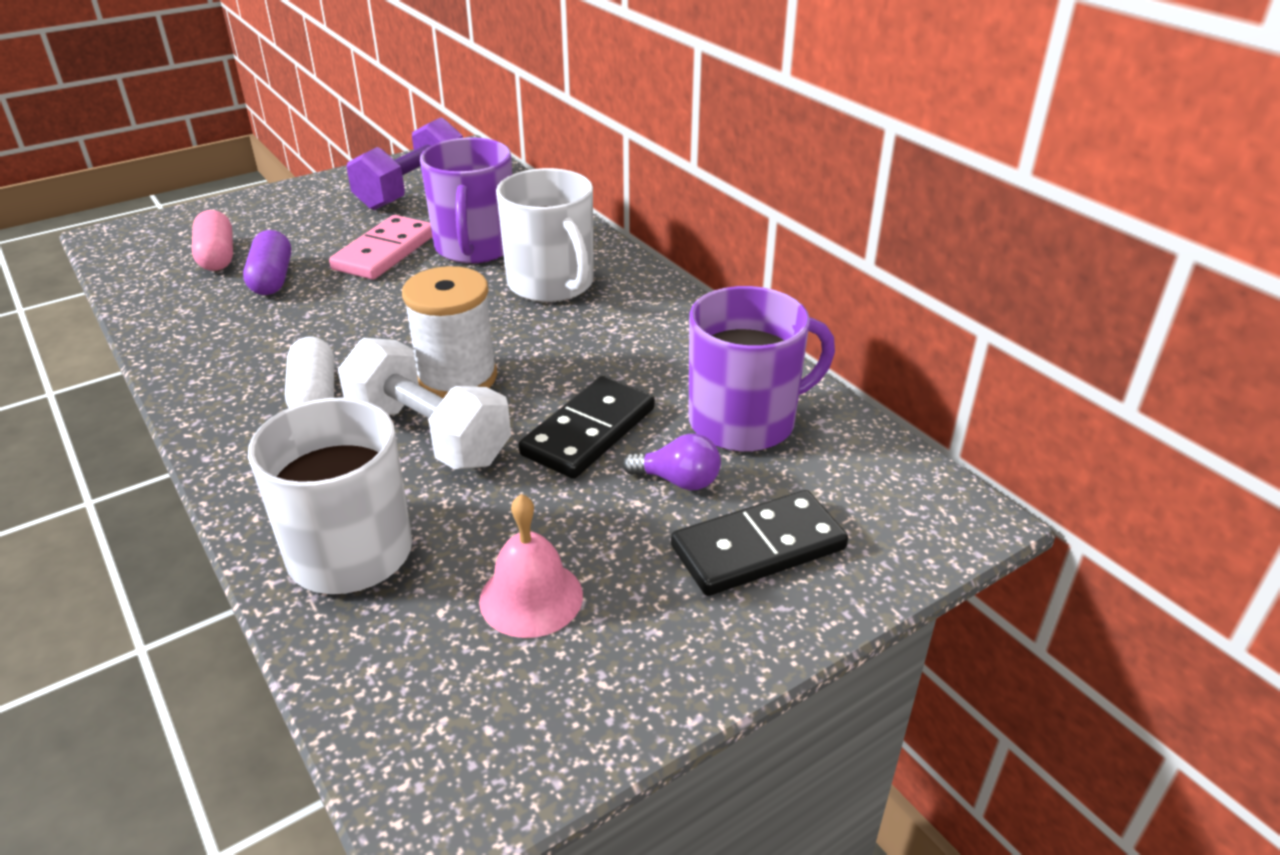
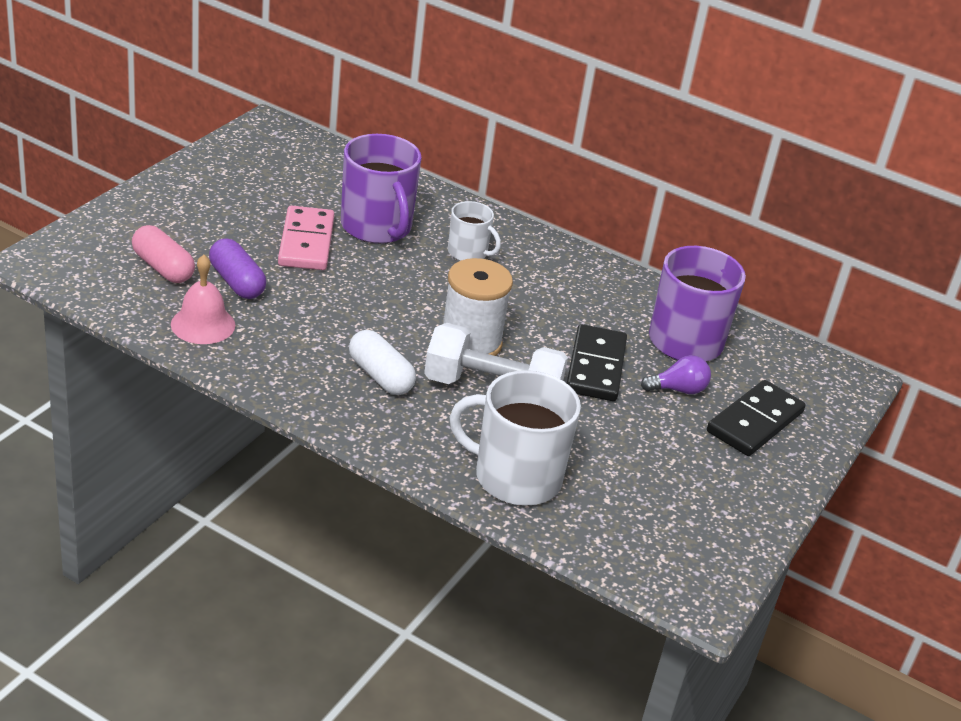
camera: 30 degrees left, 0 degrees up
purple dumbbell [347,117,463,210] -> none
pink bell [479,494,583,638] -> pink bell moved to [171,255,235,344]
white mug [496,168,594,302] -> white mug [448,201,501,261], size x0.55

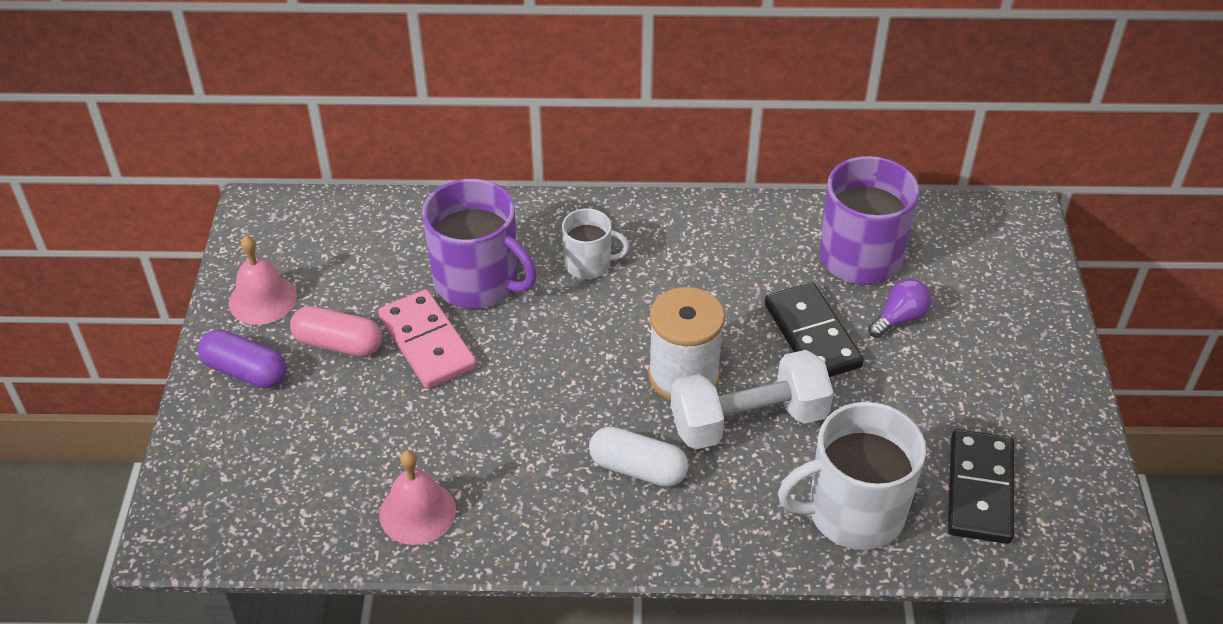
camera: 25 degrees left, 10 degrees up
pink capsule [132,225,195,283] -> pink capsule moved to [290,306,382,357]
purple capsule [209,239,266,299] -> purple capsule moved to [198,330,287,388]
black domino [707,380,806,456] -> black domino moved to [948,429,1014,544]
none -> pink bell [229,235,297,325]

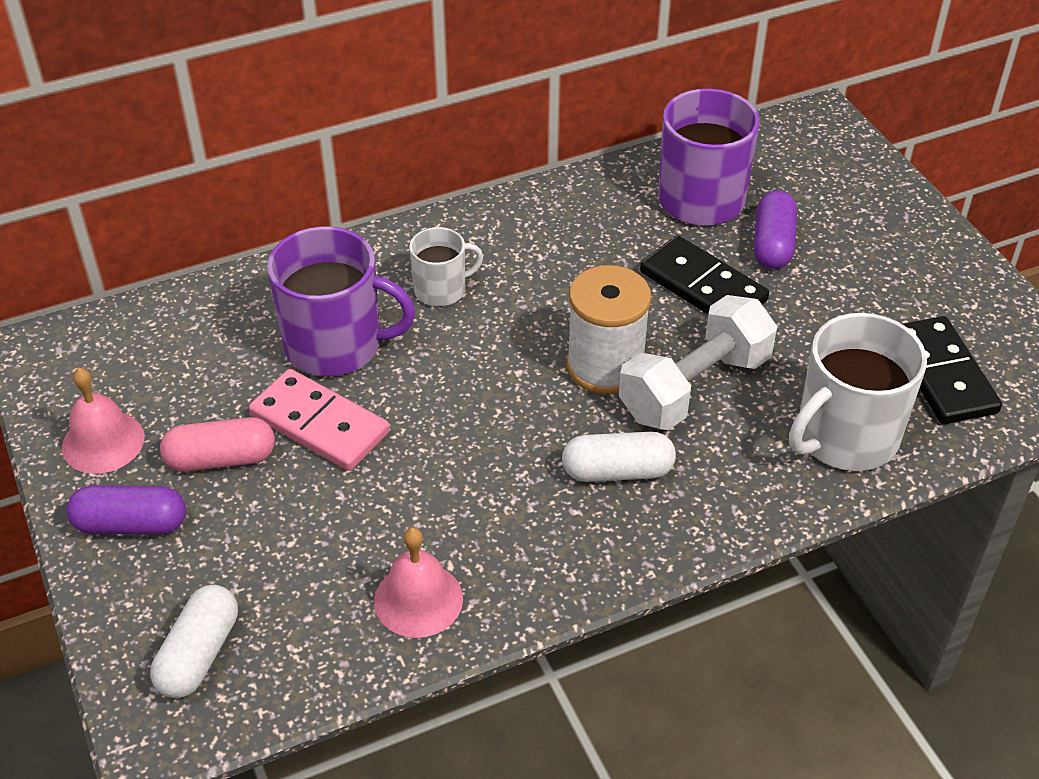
camera: 25 degrees left, 0 degrees up
purple light bulb [868,279,932,338] -> purple capsule [754,190,797,269]
none -> white capsule [150,585,238,698]

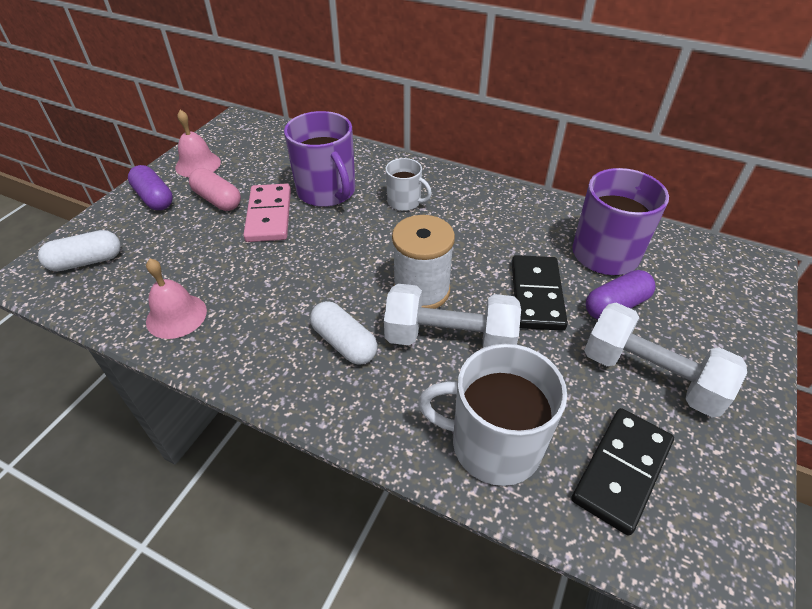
camera: 50 degrees right, 0 degrees up
none -> white dumbbell [584,303,747,417]

